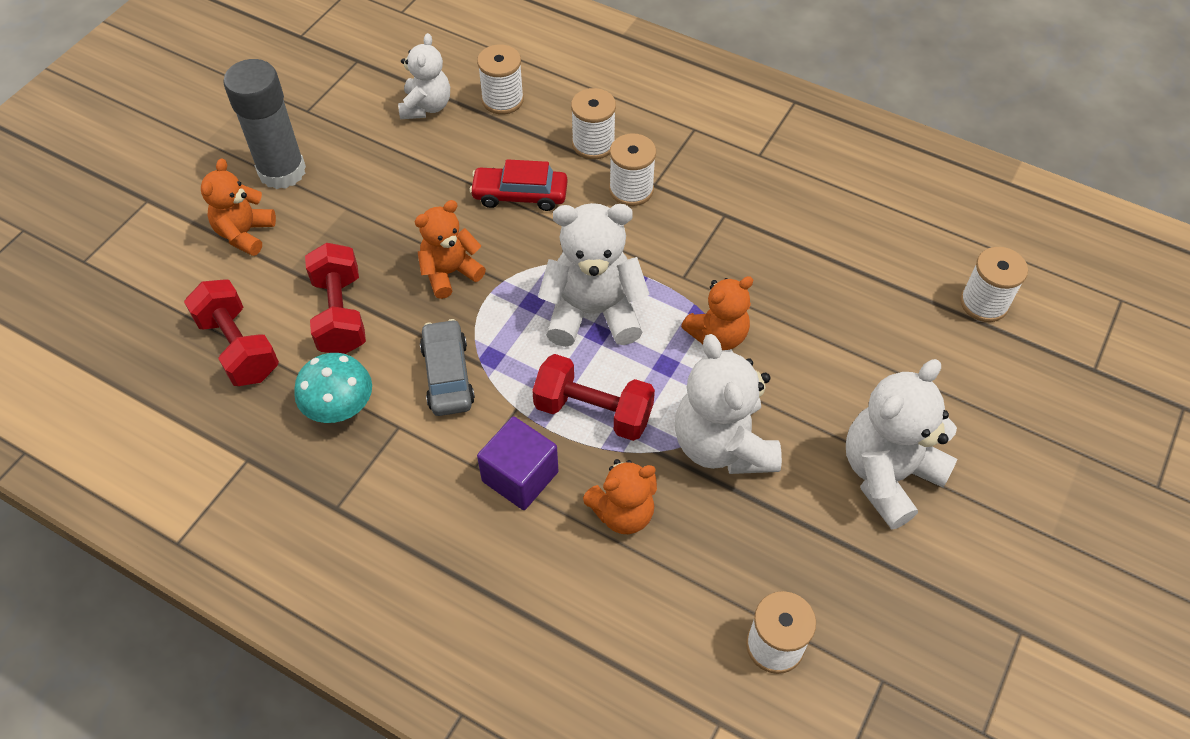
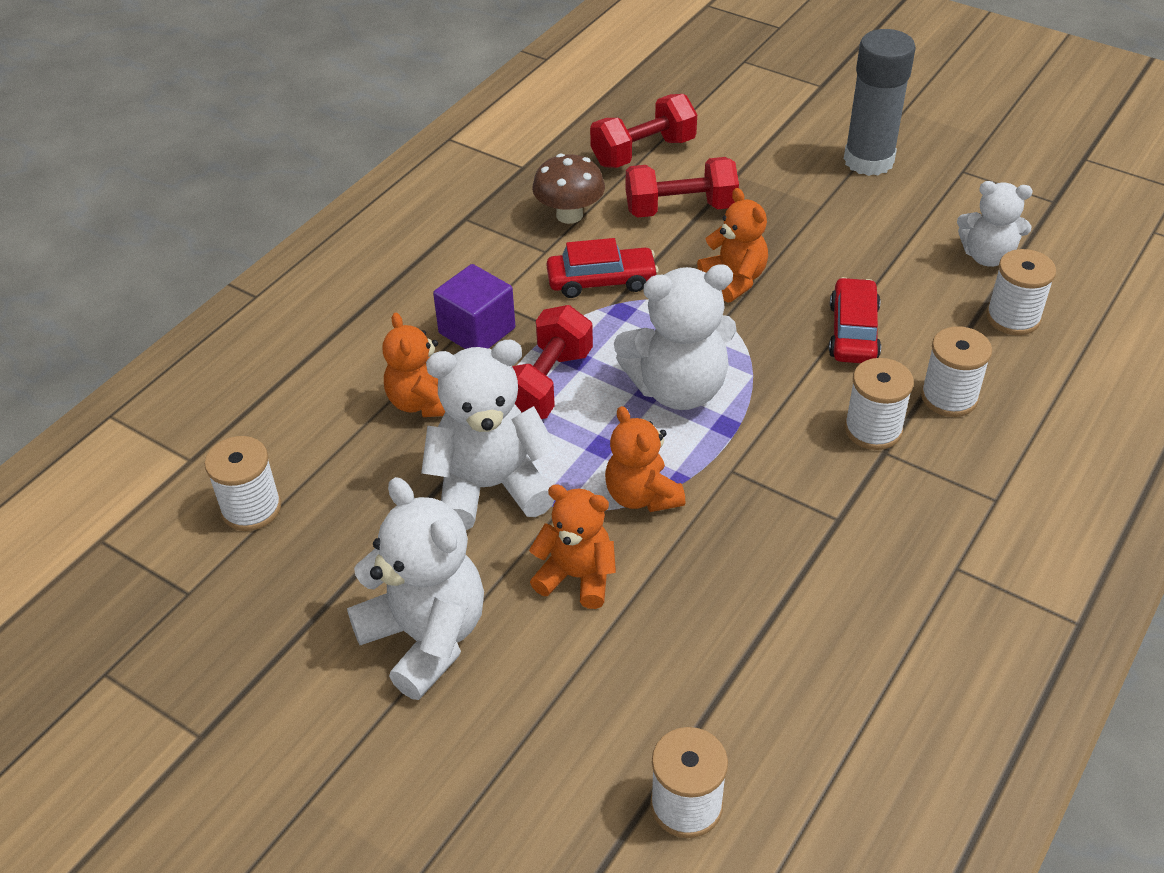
camera: 95 degrees right, 10 degrees down
orange teddy bear [201,158,276,256] -> orange teddy bear moved to [529,484,616,609]
turquoise mushroom [294,353,372,423] -> brown mushroom [532,153,605,224]
grey car [420,319,475,416] -> red car [547,238,658,298]
white teddy bear [538,203,650,347] -> white teddy bear turned 75 degrees clockwise [614,264,737,410]

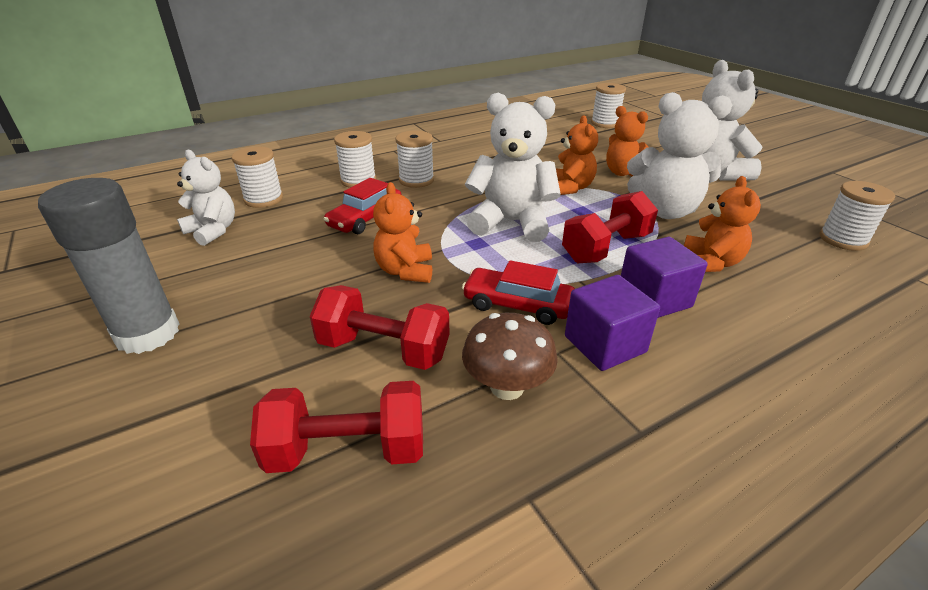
camera: 155 degrees left, 10 degrees down
none -> purple cube [565,275,660,371]

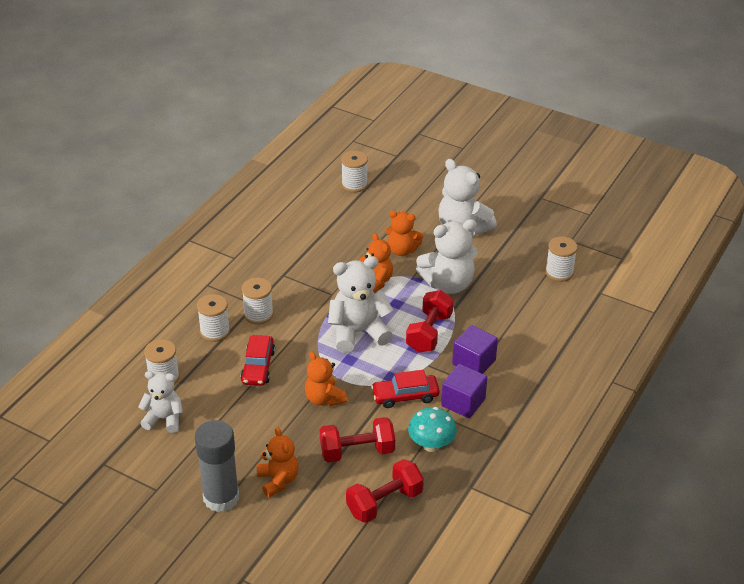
camera: 30 degrees left, 5 degrees up
brown mushroom [462,313,558,400] -> turquoise mushroom [408,407,457,452]
orange teddy bear [684,176,761,272] -> orange teddy bear moved to [257,427,299,497]

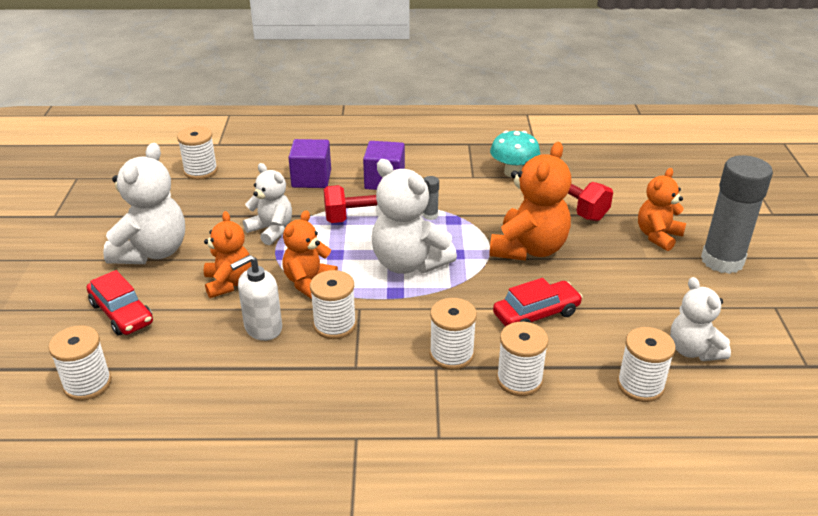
camera: 120 degrees left, 5 degrees down
orange teddy bear [305,352,347,407] -> orange teddy bear [489,142,571,261], size x1.58
red dumbbell [346,459,424,523] -> none
red car [371,370,440,408] -> red car moved to [87,270,153,335]
white teddy bear [416,219,477,294] -> white teddy bear [243,163,292,245], size x0.63
purple cube [441,364,487,418] -> purple cube moved to [288,139,331,188]
none -> white soap dispenser [230,255,282,341]
none -> white spool [310,270,356,339]
none -> grey glue stick [423,176,439,220]

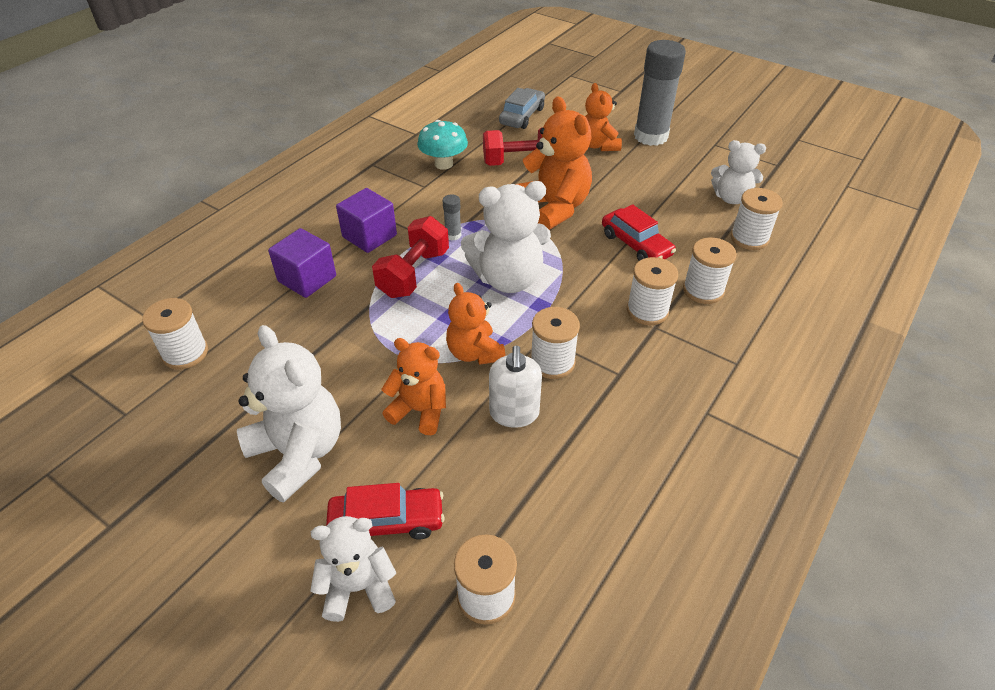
camera: 55 degrees left, 10 degrees up
white teddy bear [243,163,292,245] -> white teddy bear moved to [310,516,396,622]
red car [493,278,583,327] -> red car turned 135 degrees clockwise [602,204,676,261]
none -> grey car [499,88,545,129]

